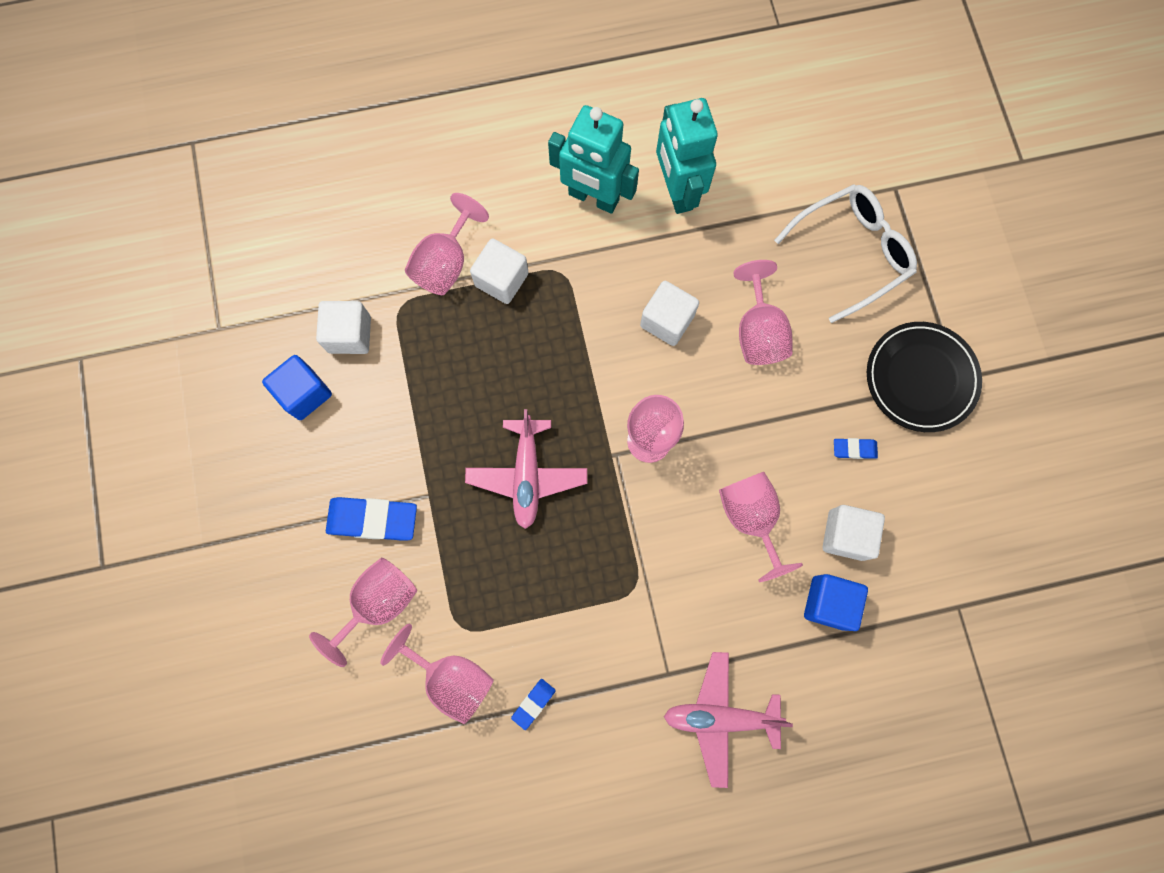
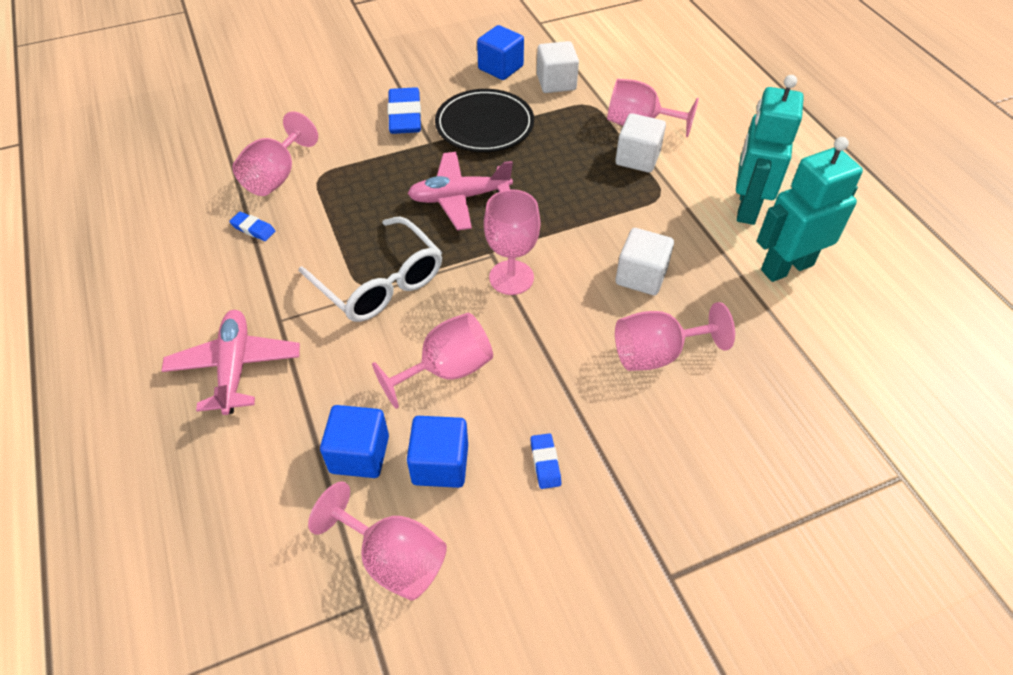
camera: 80 degrees right, 25 degrees down
pink goblet [309,558,417,667] -> pink goblet moved to [308,481,447,600]
white glasses [774,184,917,323] -> white glasses moved to [299,217,442,322]
white cube [823,505,885,561] -> blue cube [407,416,468,488]
black plate [867,322,982,432] -> black plate moved to [435,89,534,152]

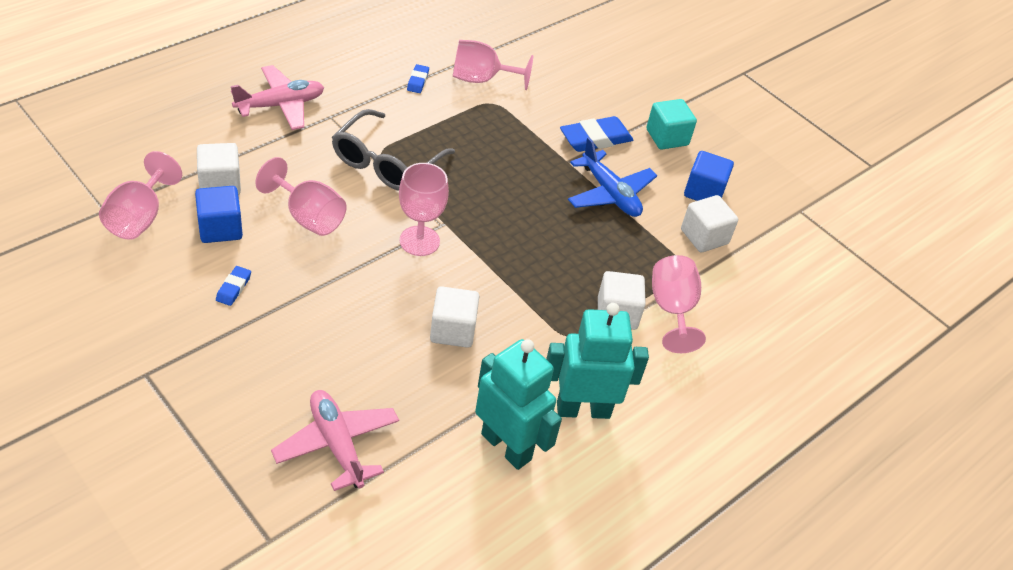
camera: 65 degrees right, 5 degrees down
white glasses [299,217,442,322] -> grey glasses [332,109,455,191]
blue cube [320,405,389,478] -> white cube [197,143,241,195]
pink plane [407,152,513,230] -> pink plane moved to [271,390,399,491]
black plate [435,89,534,152] -> blue plane [568,137,657,217]
blue eraser [530,433,561,489] -> blue eraser turned 45 degrees counterclockwise [216,266,251,306]
pink goblet [615,302,735,371] -> none
none -> turquoise cube [646,99,697,150]

